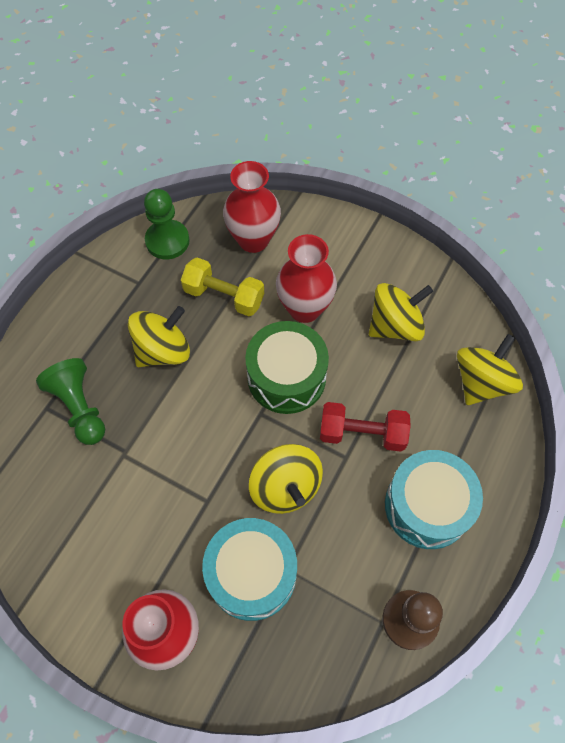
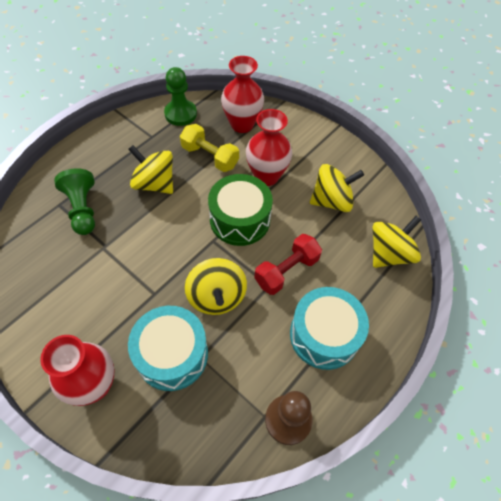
camera: 10 degrees right, 5 degrees down
yellow spinning top [128,306,190,367] -> yellow spinning top turned 120 degrees counterclockwise [128,145,173,194]
red dumbbell [320,402,411,452] -> red dumbbell turned 60 degrees counterclockwise [254,234,322,295]

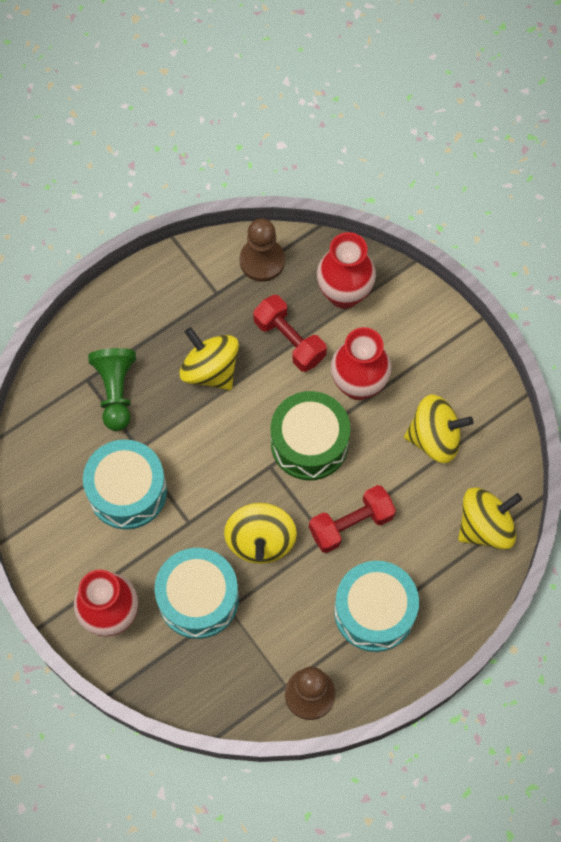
camera: 15 degrees right, 10 degrees up
green pawn [164,67,197,126] -> brown pawn [240,218,285,282]
yellow dumbbell [180,124,239,172] -> red dumbbell [253,295,327,372]
none -> turquoise drum [83,439,167,529]

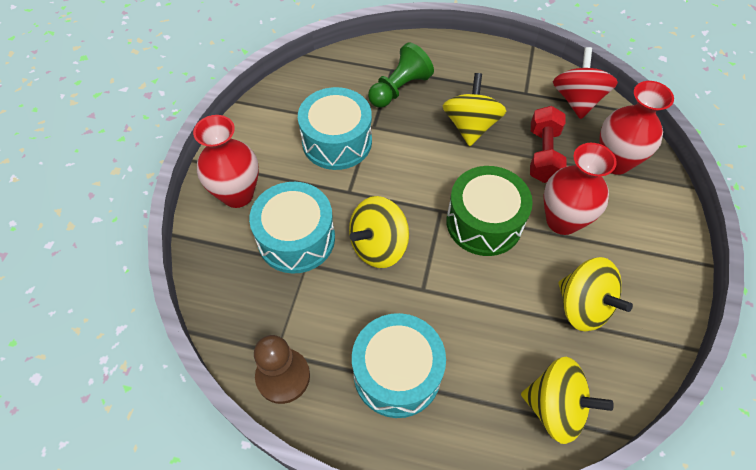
camera: 50 degrees right, 10 degrees down
brown pawn [240,218,285,282] -> red spinning top [553,47,618,119]
red dumbbell [309,485,396,553] -> none

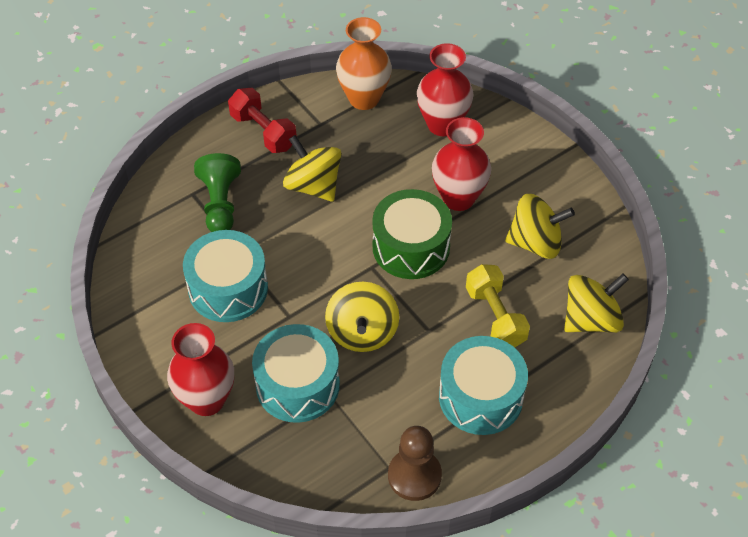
camera: 50 degrees left, 5 degrees down
red dumbbell [530,106,567,183] -> red dumbbell moved to [228,88,296,153]
red spinning top [553,47,618,119] -> orange vase [336,17,392,110]
none -> yellow dumbbell [466,264,530,348]

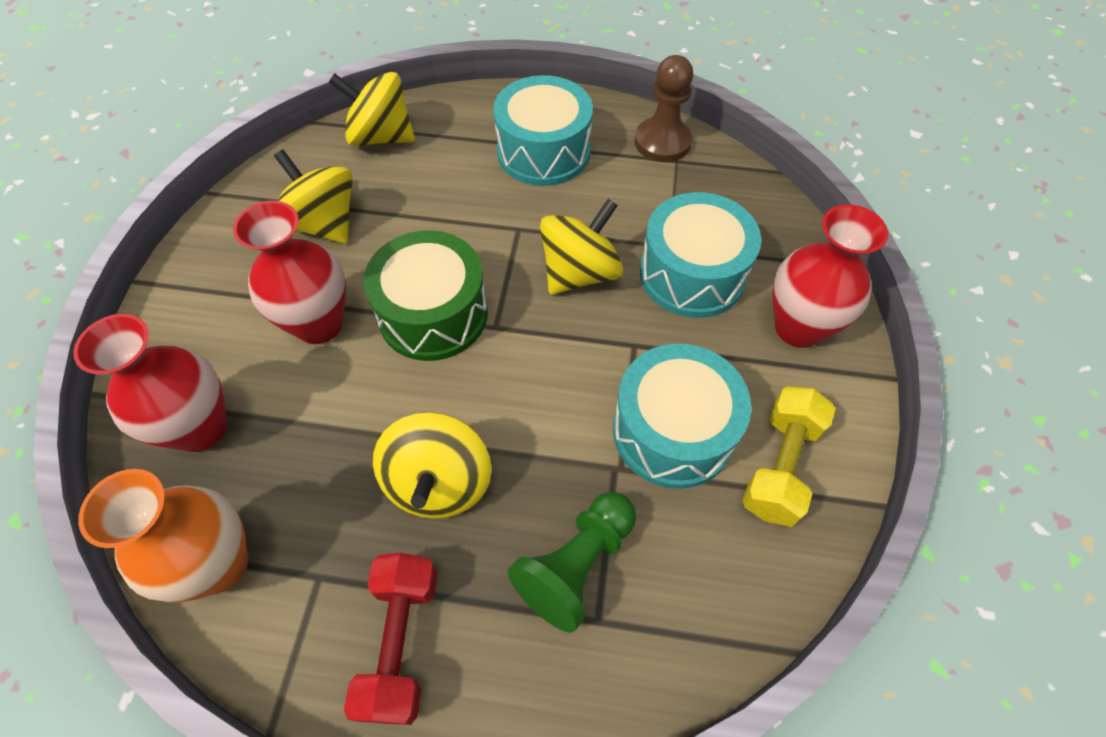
camera: 135 degrees left, 5 degrees up
yellow dumbbell [466,264,530,348] -> yellow dumbbell moved to [742,386,836,527]

